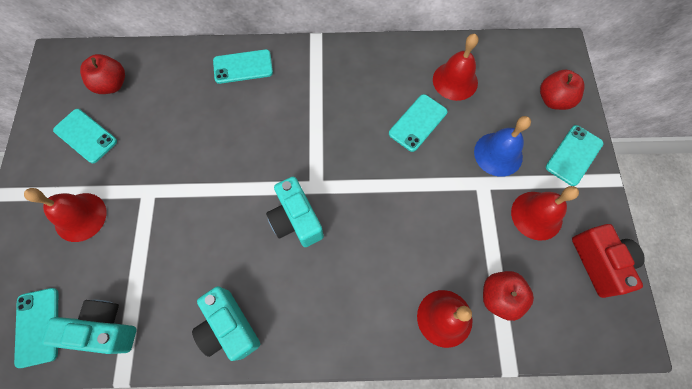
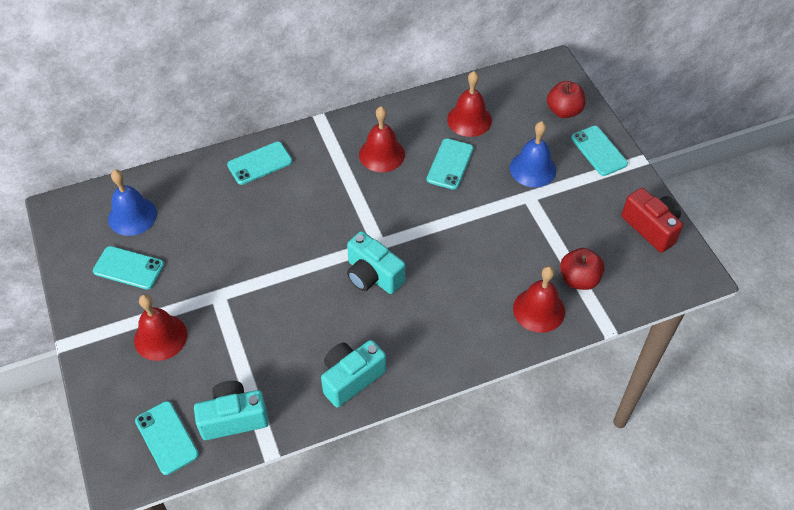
camera: 20 degrees left, 15 degrees down
red apple [80,54,125,94] -> blue bell [108,170,157,236]
turquoise camera [192,286,260,361] -> turquoise camera turned 105 degrees clockwise [321,340,386,408]
red bell [511,186,579,240] -> red bell moved to [359,106,405,172]
turquoise phone [546,125,603,186] -> turquoise phone turned 45 degrees counterclockwise [571,126,628,176]

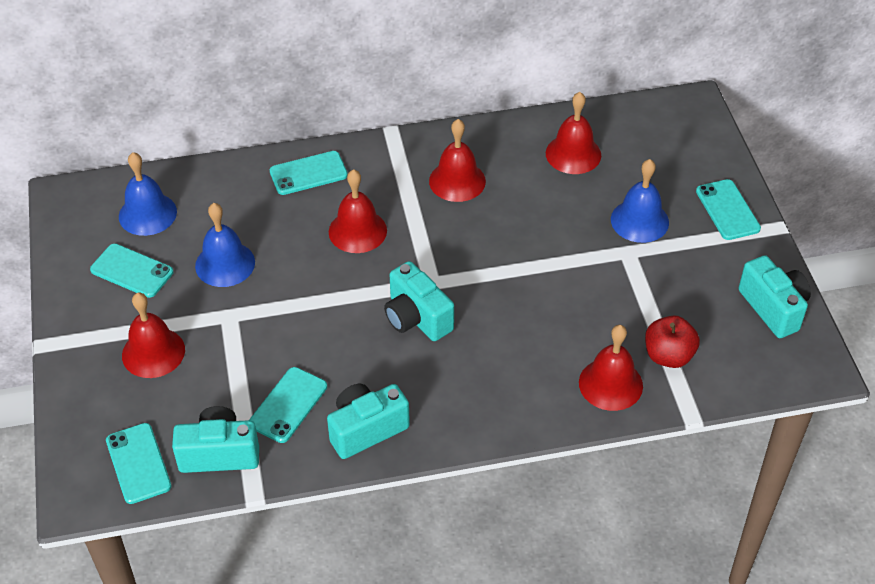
camera: 10 degrees right, 5 degrees down
turquoise phone [427,138,473,190] -> turquoise phone moved to [249,367,327,443]
red apple [547,81,585,118] -> none
red camera [622,188,683,253] -> turquoise camera [739,255,811,338]
none -> blue bell [195,203,255,287]
none -> red bell [329,169,387,253]

